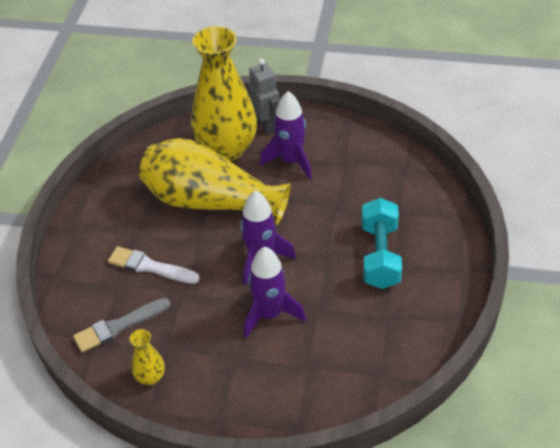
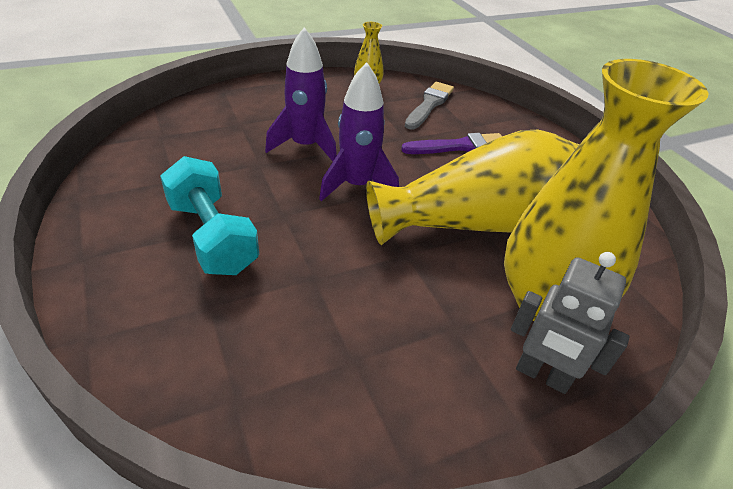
camera: 140 degrees right, 5 degrees down
white brush [108,246,200,284] -> purple brush [401,133,502,154]
purple rocket [260,91,312,179] -> none

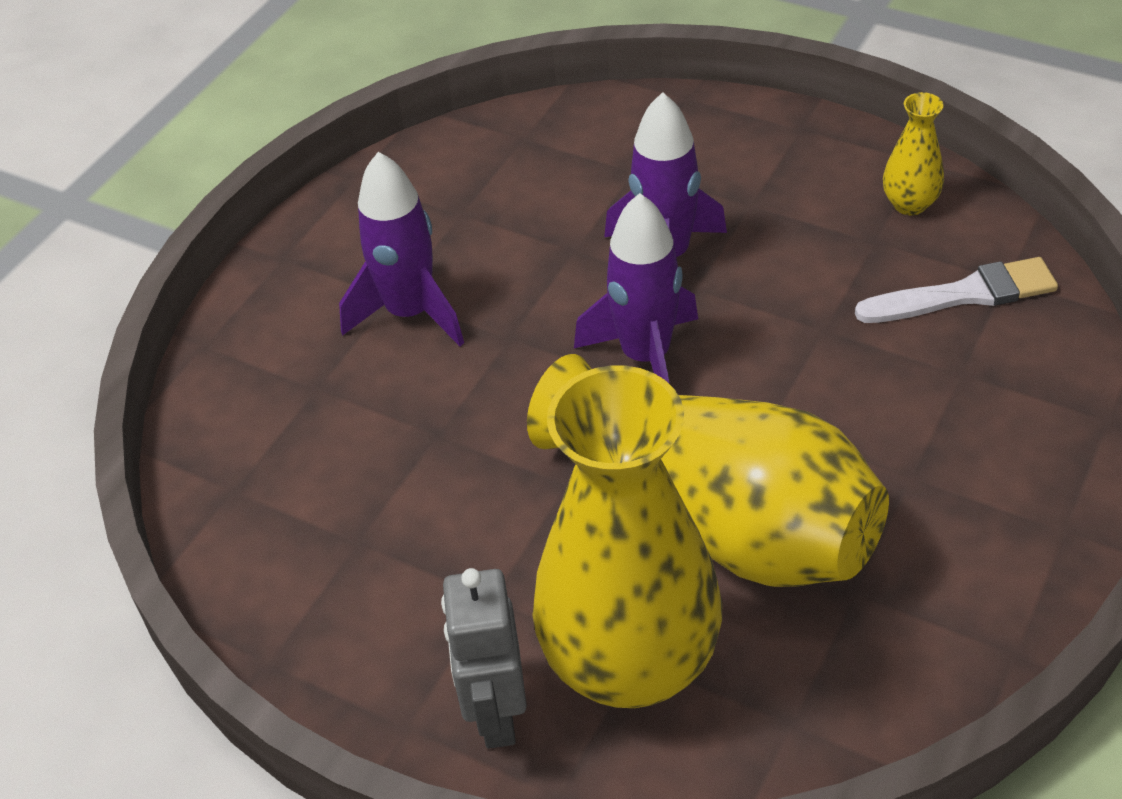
camera: 60 degrees right, 5 degrees up
turquoise dumbbell [160,156,259,275] -> purple rocket [339,152,464,346]
purple brush [401,133,502,154] -> none
grey brush [405,82,454,130] -> white brush [855,257,1058,323]

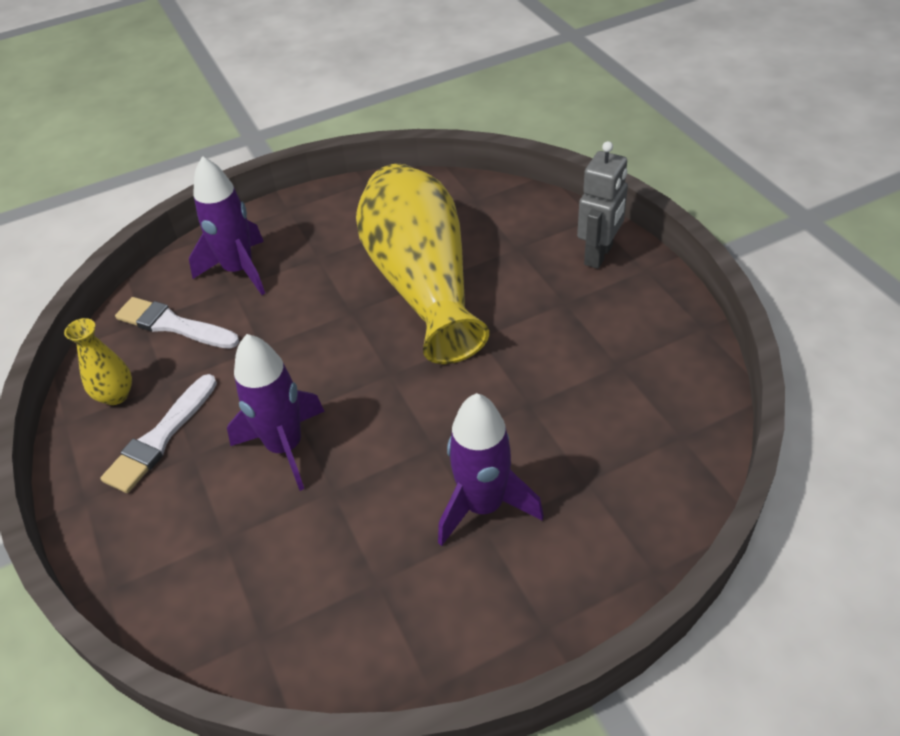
camera: 145 degrees left, 0 degrees up
yellow vase [533,365,722,708] -> none
purple rocket [574,193,698,383] -> purple rocket moved to [189,156,265,295]
none -> white brush [100,374,217,493]

